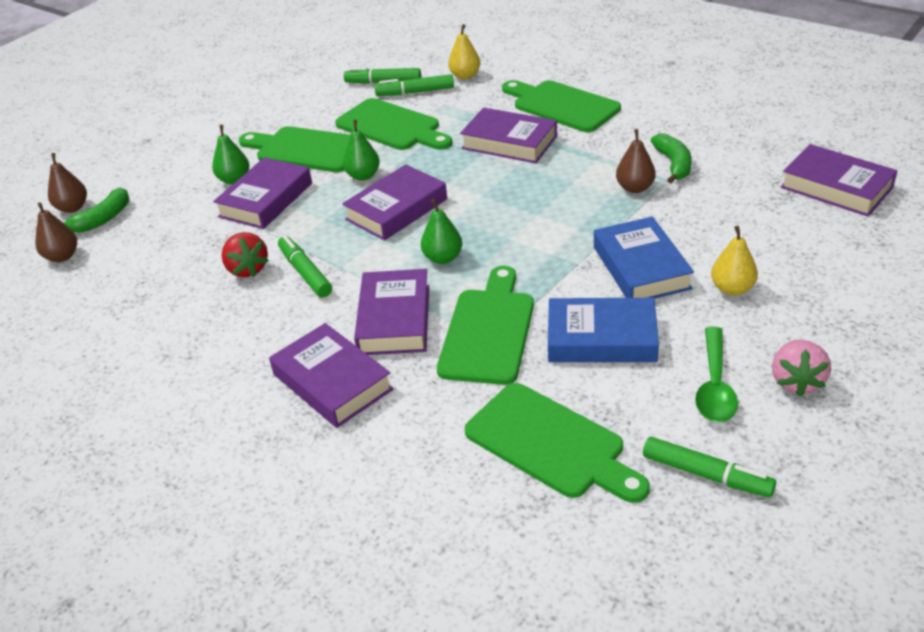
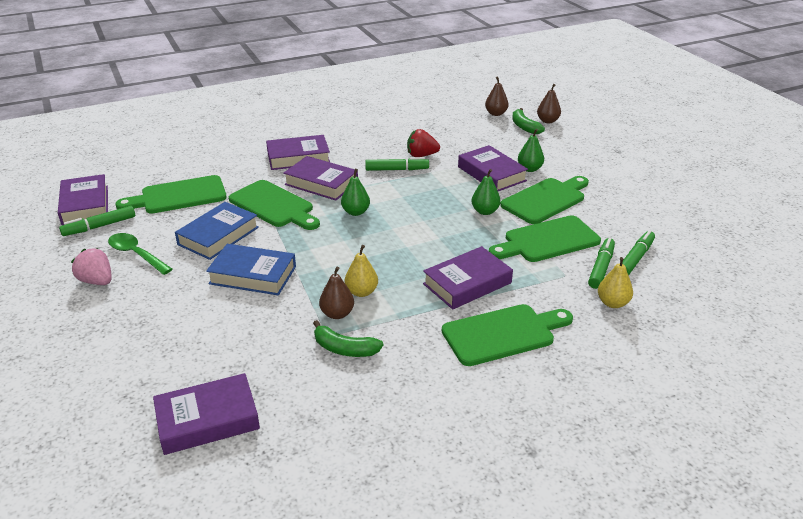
camera: 115 degrees right, 5 degrees down
purple book [342,164,447,241] -> purple book moved to [58,174,108,225]
yellow pear [711,226,758,296] -> yellow pear moved to [345,245,378,297]

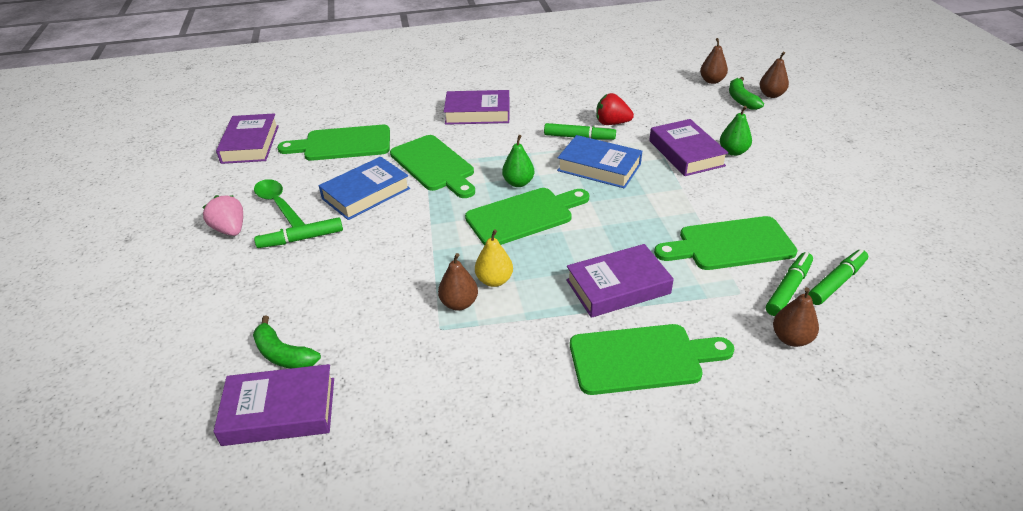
camera: 15 degrees right, 5 degrees up
green marker [59,206,135,236] -> green marker moved to [254,217,343,248]
blue book [206,244,296,295] -> blue book moved to [557,135,642,189]
purple book [283,156,358,201] -> none
green banana [313,320,383,357] -> green banana moved to [253,315,321,368]
green pear [471,169,501,215] -> none
green cutting board [500,176,589,224] -> green cutting board moved to [465,188,590,245]
yellow pear [598,257,633,308] -> brown pear [773,287,819,347]

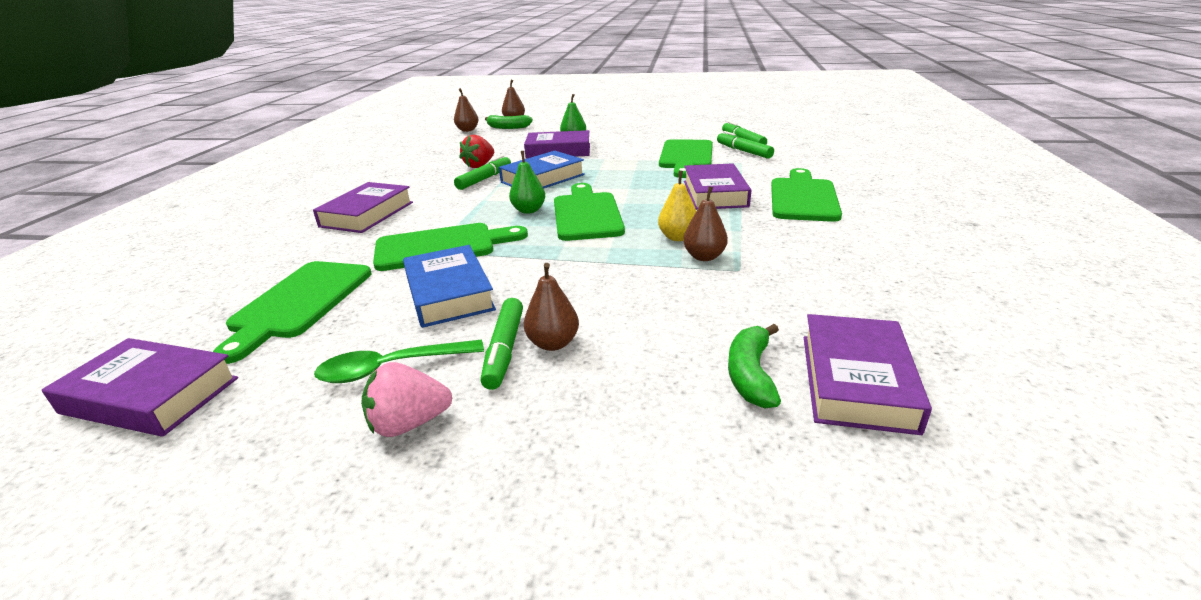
camera: 70 degrees left, 10 degrees down
green banana [253,315,321,368] -> green banana turned 135 degrees clockwise [728,324,781,408]
brown pear [773,287,819,347] -> brown pear moved to [524,263,579,351]

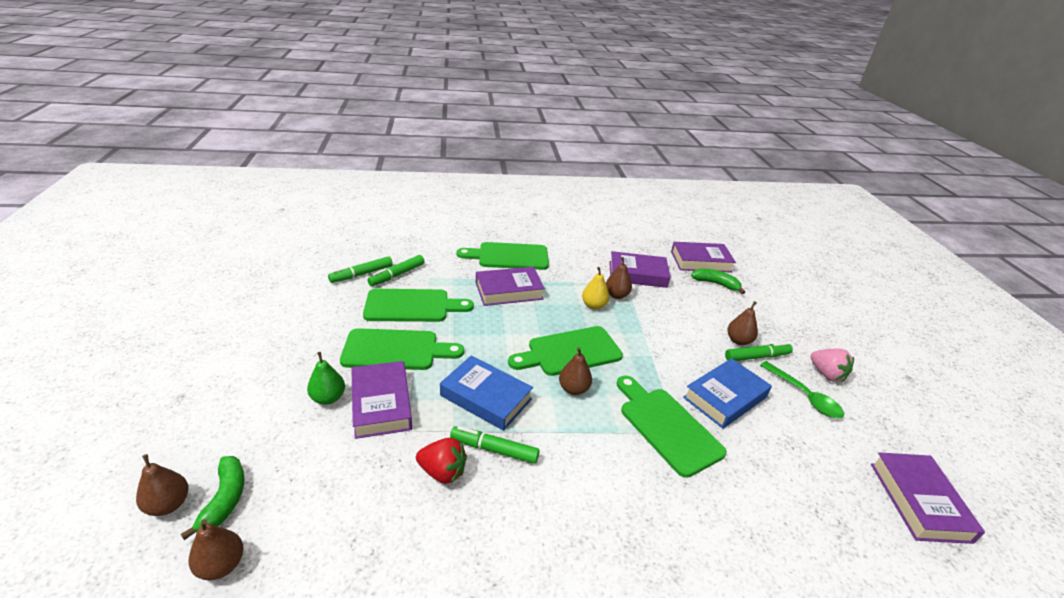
camera: 110 degrees left, 5 degrees up
green cutting board [213,261,372,364] -> green cutting board moved to [340,328,464,370]
purple book [313,182,413,233] -> purple book moved to [609,251,670,288]
green pear [509,151,545,214] -> brown pear [559,347,592,395]
green banana [728,324,781,408] -> green banana turned 150 degrees counterclockwise [691,268,745,294]

